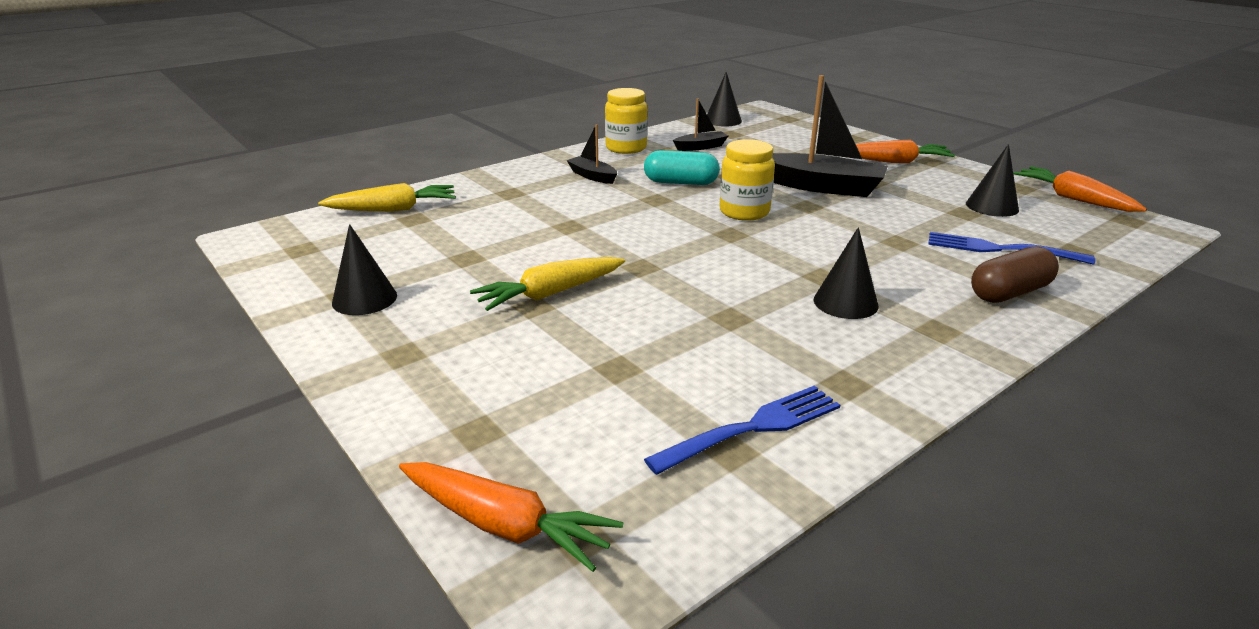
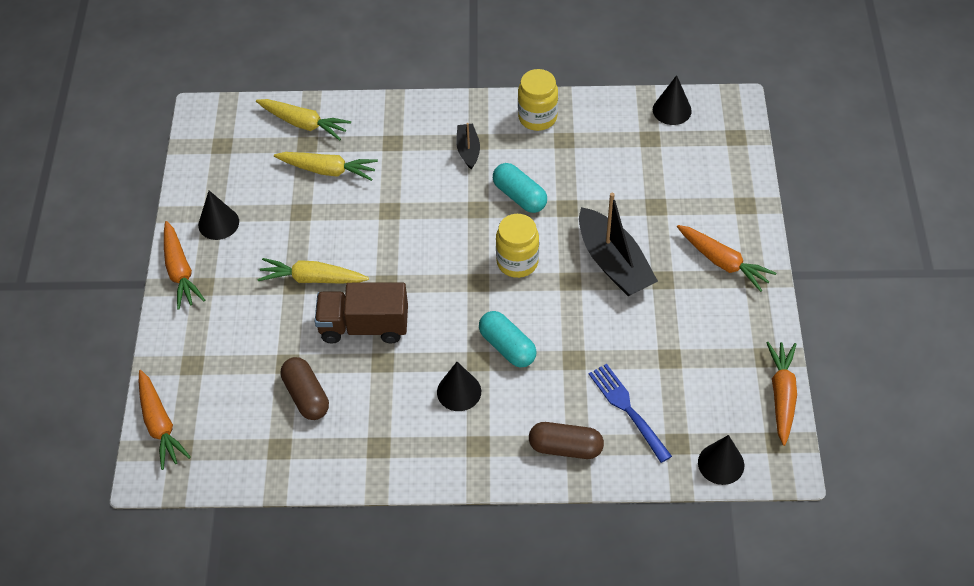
camera: 40 degrees right, 25 degrees up
blue fork [644,386,840,475] -> none
black boat [673,99,728,151] -> none
black cone [966,144,1019,217] -> black cone moved to [698,435,744,485]
none -> orange carrot [164,221,205,310]
none -> yellow carrot [274,152,378,181]
none -> brown capsule [281,357,329,420]
none -> brown truck [315,283,408,344]
none -> turquoise capsule [479,311,537,367]

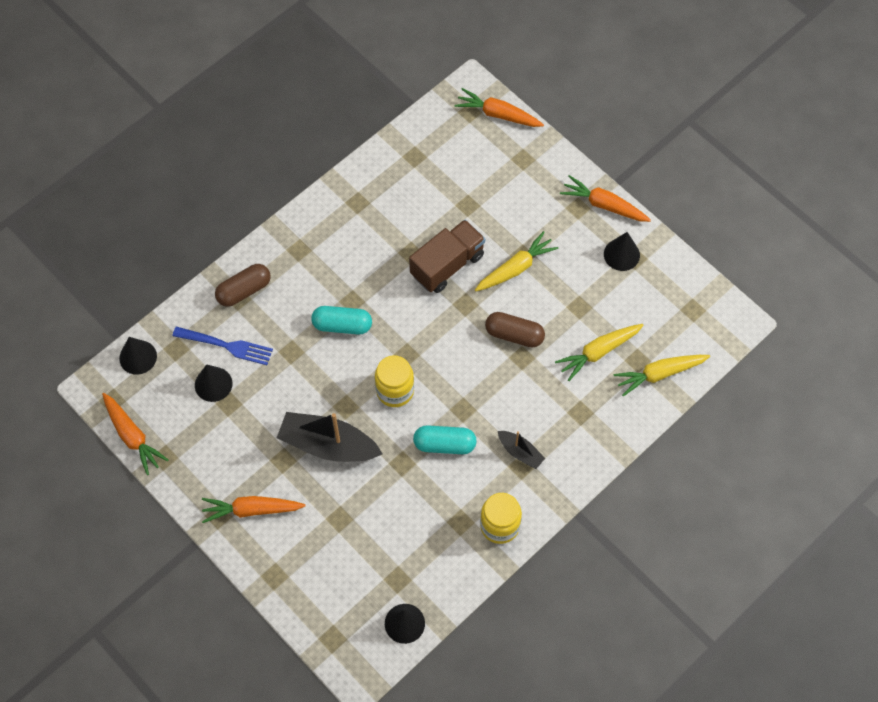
camera: 135 degrees right, 10 degrees up
brown capsule [281,357,329,420] -> brown capsule moved to [485,312,545,347]
black cone [437,362,481,411] -> black cone moved to [195,364,232,402]

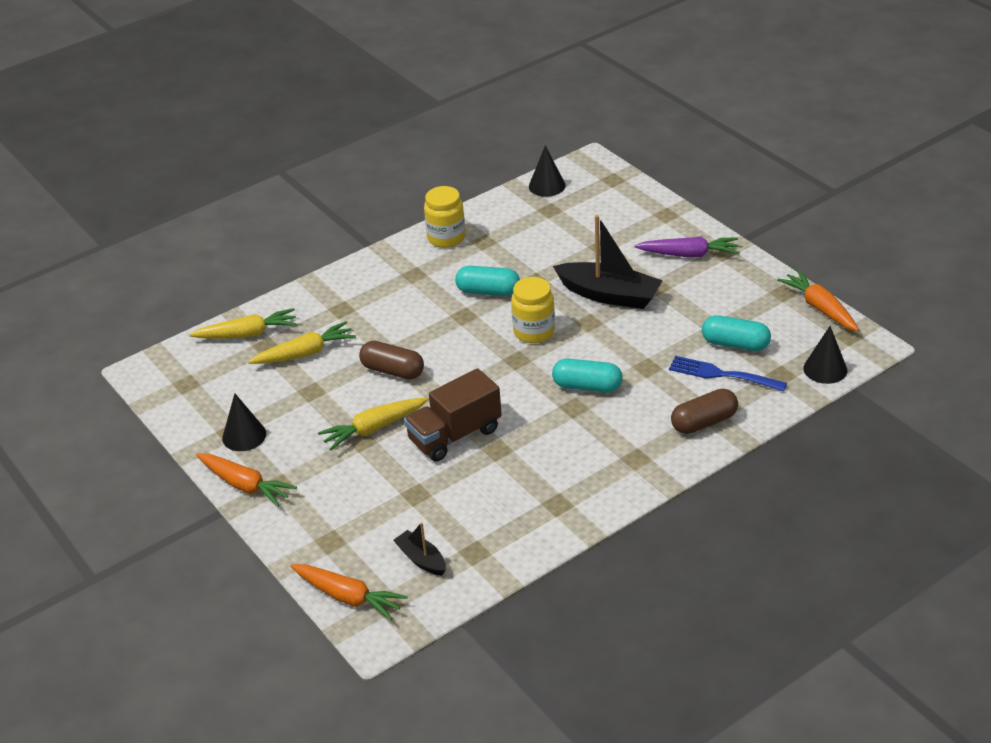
camera: 170 degrees left, 25 degrees down
black cone [195,364,232,402] -> turquoise capsule [702,315,771,351]
orange carrot [202,496,306,523] -> purple carrot [635,237,740,257]
black boat [498,431,545,469] -> black boat moved to [393,522,446,575]

